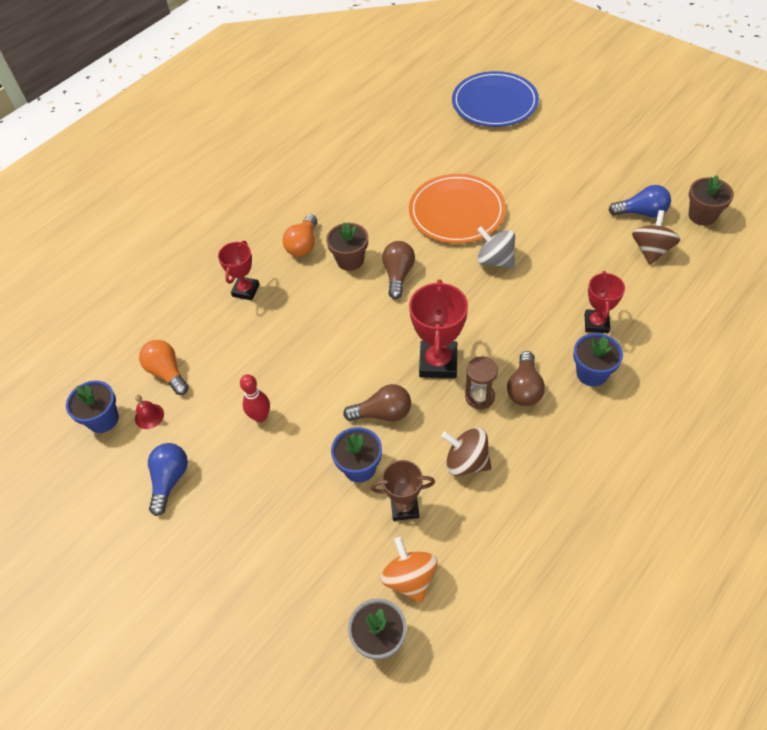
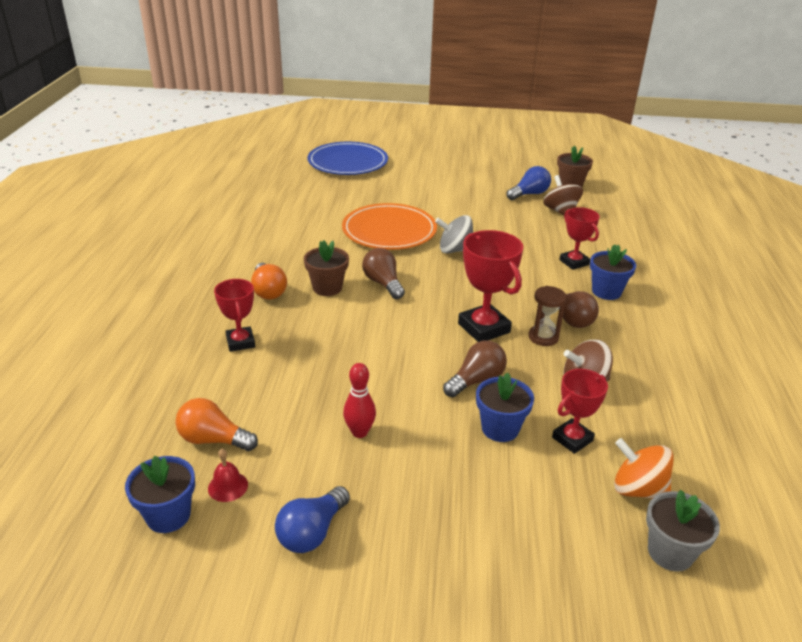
camera: 40 degrees left, 20 degrees down
blue light bulb [148,443,188,516] -> blue light bulb turned 120 degrees counterclockwise [275,486,350,553]
brown trophy [371,460,435,521] -> red trophy [552,369,608,454]

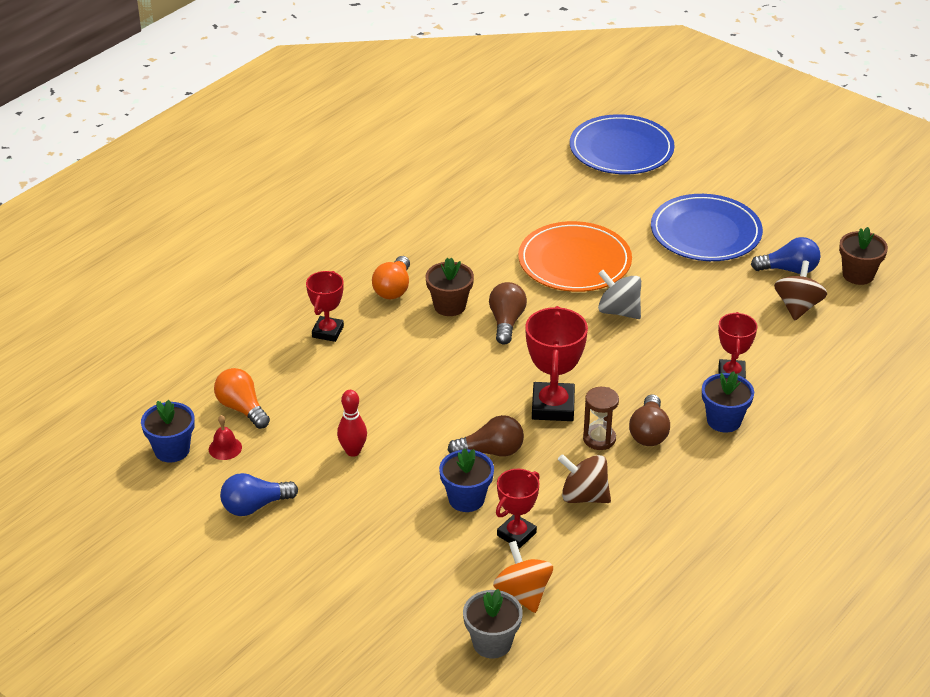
camera: 35 degrees right, 5 degrees up
red trophy [552,369,608,454] -> red trophy turned 45 degrees counterclockwise [496,469,540,549]
none -> blue plate [651,194,763,261]

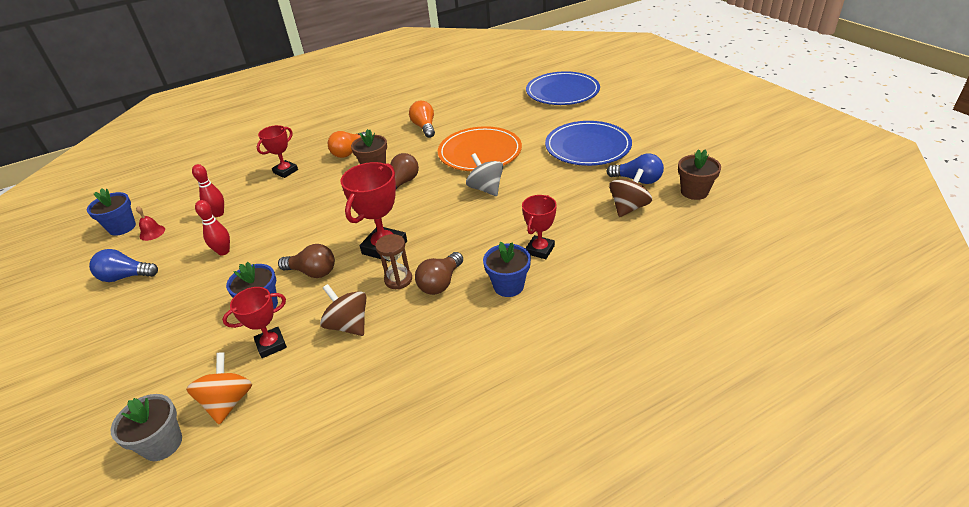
camera: 25 degrees right, 0 degrees up
orange light bulb [214,368,270,429] -> orange light bulb moved to [409,101,435,138]
none -> red bowling pin [192,164,224,217]

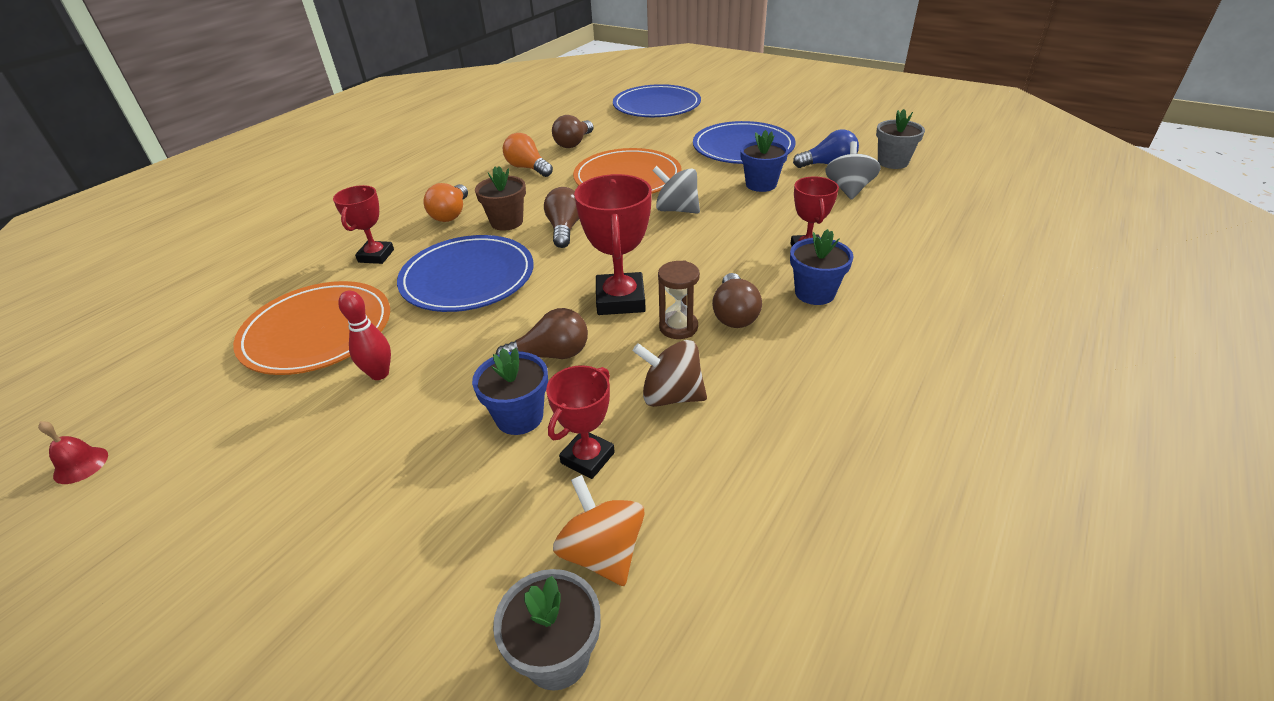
camera: 30 degrees left, 0 degrees up
blue flower pot [87,188,136,236] -> blue flower pot moved to [740,130,788,192]
blue light bulb [89,249,158,282] -> none
red bell [136,206,165,241] -> red bell moved to [38,421,108,484]
red bowling pin [192,164,224,217] -> orange plate [233,281,390,375]
brown spinning top [609,169,652,217] -> grey spinning top [825,141,881,200]
brown flower pot [678,149,721,200] -> grey flower pot [876,109,925,169]
none -> blue plate [397,235,534,312]
none -> brown light bulb [552,115,594,148]

